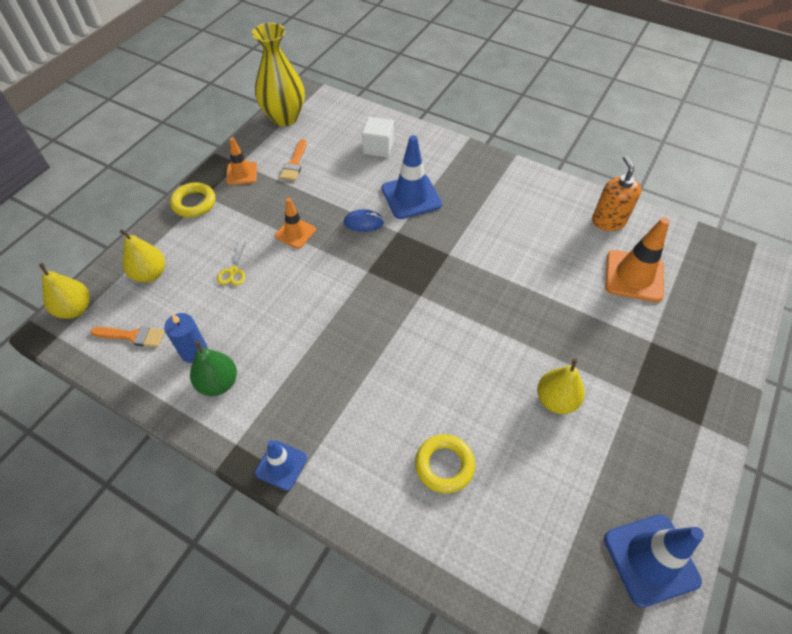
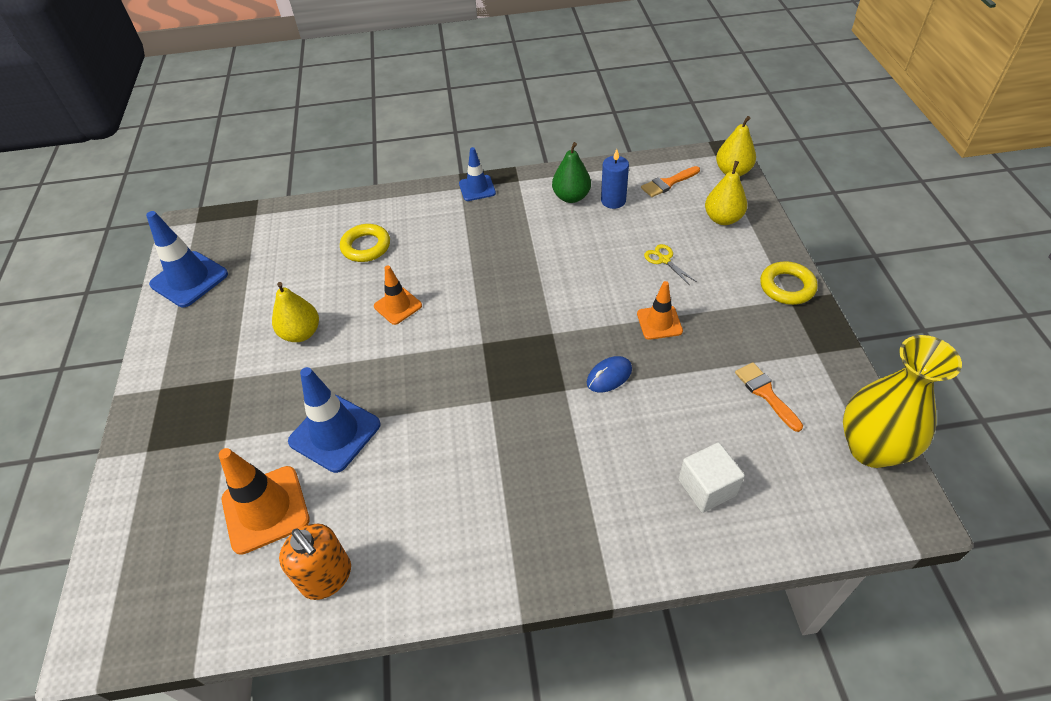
camera: 145 degrees right, 5 degrees down
orange traffic cone [226,138,257,185] -> orange traffic cone moved to [374,265,422,325]
blue traffic cone [381,135,442,219] -> blue traffic cone moved to [288,367,381,473]

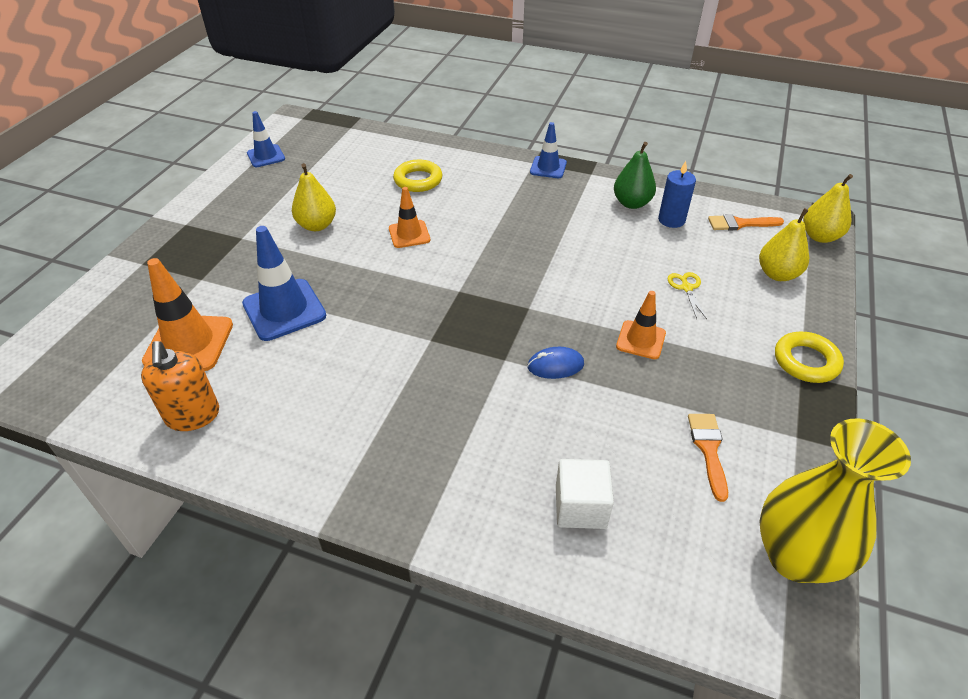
camera: 25 degrees right, 5 degrees down
blue traffic cone [146,211,228,307] -> blue traffic cone [247,111,285,167], size x0.61

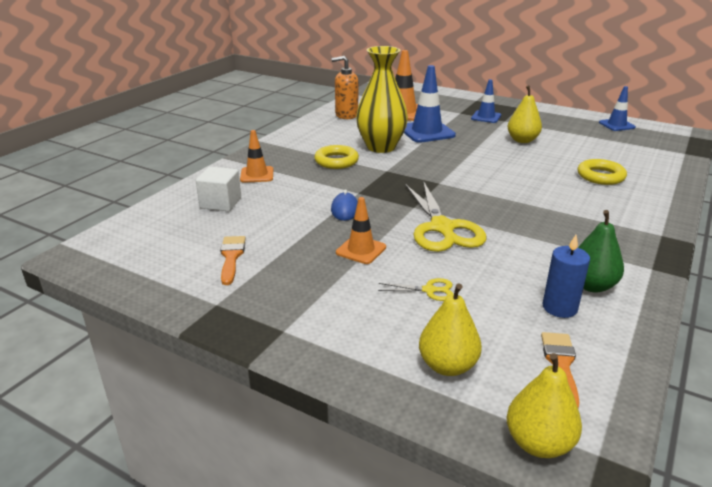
camera: 100 degrees right, 15 degrees down
orange traffic cone [389,187,430,248] -> orange traffic cone moved to [240,130,273,183]
blue traffic cone [530,122,567,178] -> blue traffic cone moved to [471,79,501,123]
orange brush [688,414,728,502] -> orange brush turned 105 degrees counterclockwise [220,236,246,285]
yellow vase [759,419,911,583] -> yellow vase moved to [356,46,408,153]
yellow ring [775,332,844,383] -> yellow ring moved to [314,145,359,169]
none -> yellow scissors [405,181,486,252]

